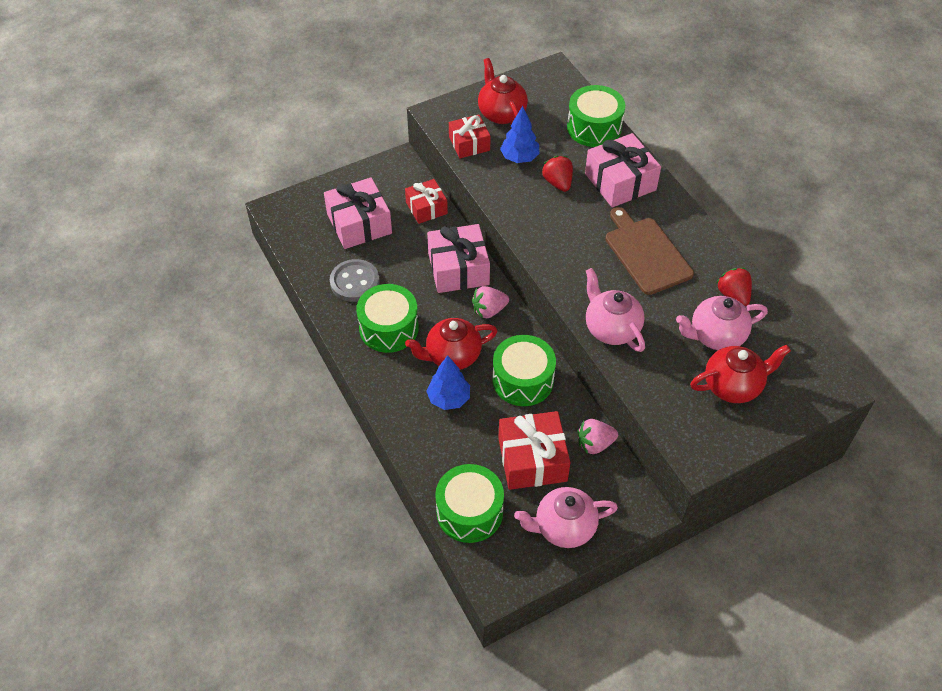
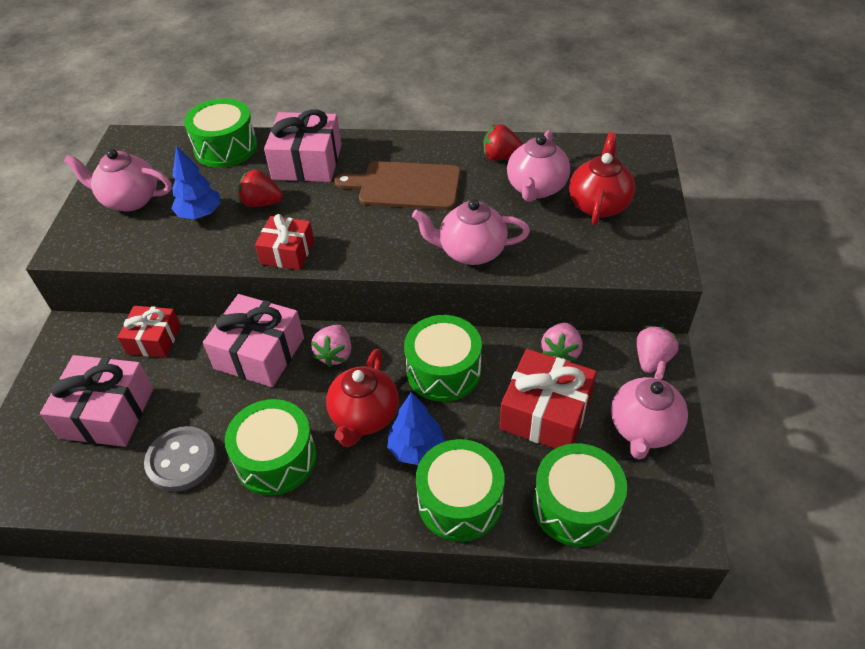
camera: 55 degrees left, 5 degrees down
red gift [449,115,491,158] -> red gift moved to [255,214,314,270]
red teapot [478,58,528,125] -> pink teapot [64,149,172,211]
none -> green drum [416,439,504,542]
none -> pink strawberry [637,326,679,373]

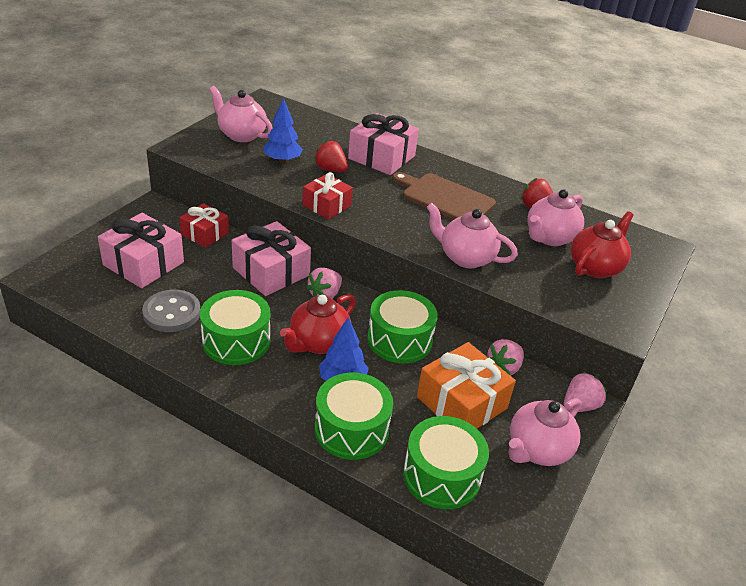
camera: 20 degrees right, 10 degrees down
green drum [184,98,257,168] -> none
red gift [500,349,597,449] -> orange gift [417,342,516,428]

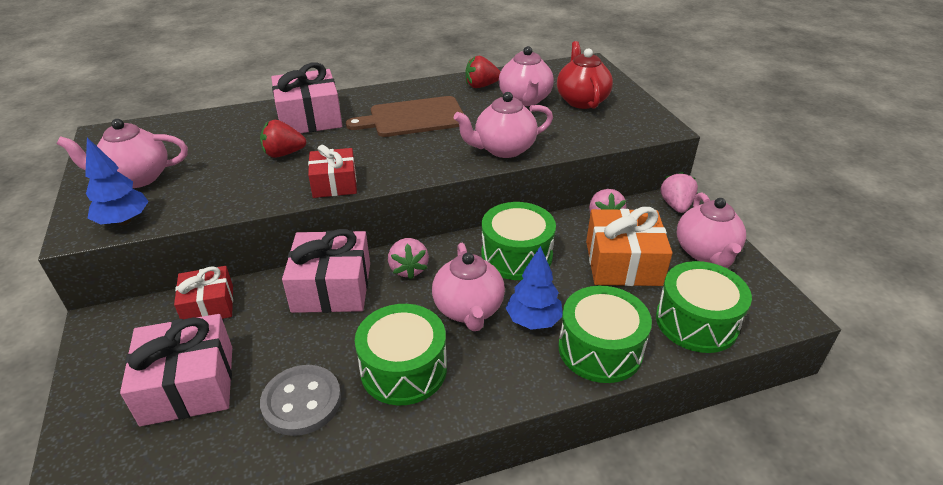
camera: 45 degrees left, 0 degrees up
blue tree [263,98,303,163] -> blue tree moved to [85,138,149,225]
red teapot [280,294,356,354] -> pink teapot [432,243,505,331]

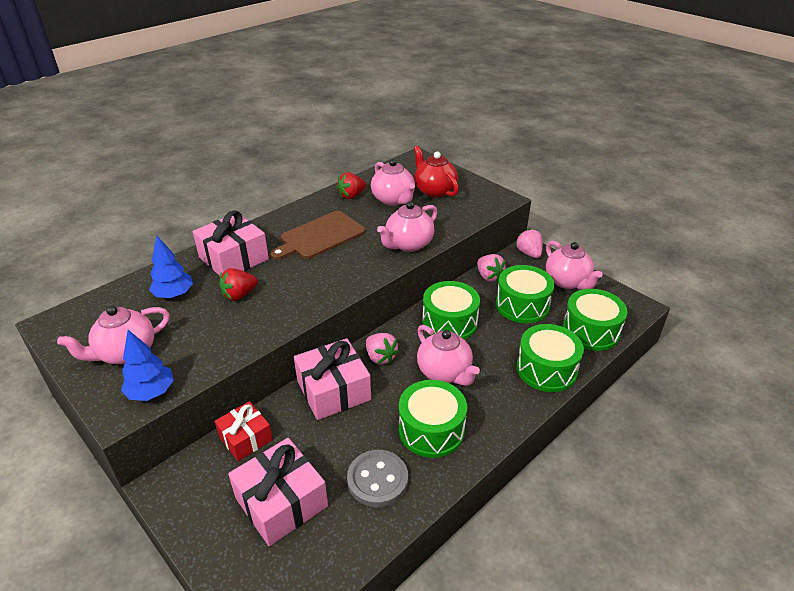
camera: 25 degrees left, 0 degrees up
red gift [308,145,357,198] -> none
blue tree [506,246,563,330] -> blue tree moved to [149,235,193,298]
orange gift [586,207,672,286] -> green drum [496,265,554,323]

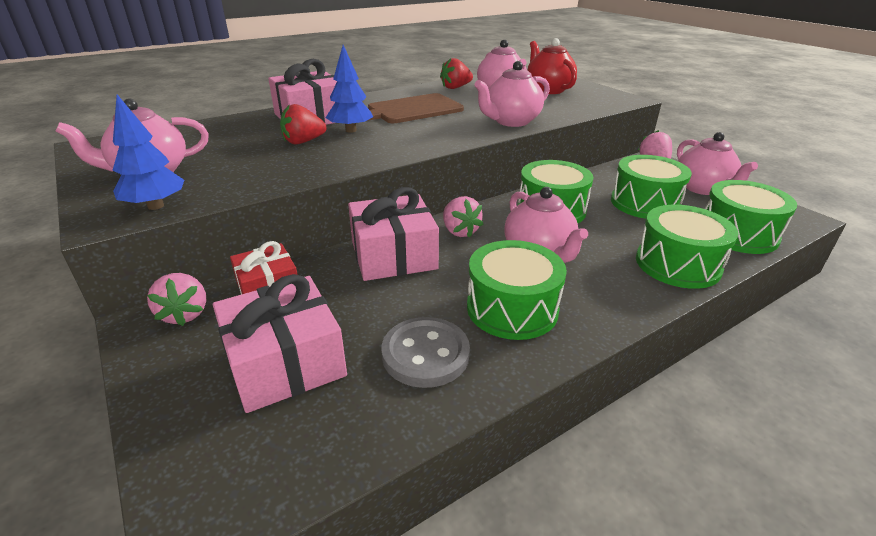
camera: 10 degrees right, 5 degrees down
blue tree [149,235,193,298] -> blue tree moved to [326,45,373,133]
pink strawberry [477,254,506,282] -> pink strawberry moved to [147,273,206,326]

